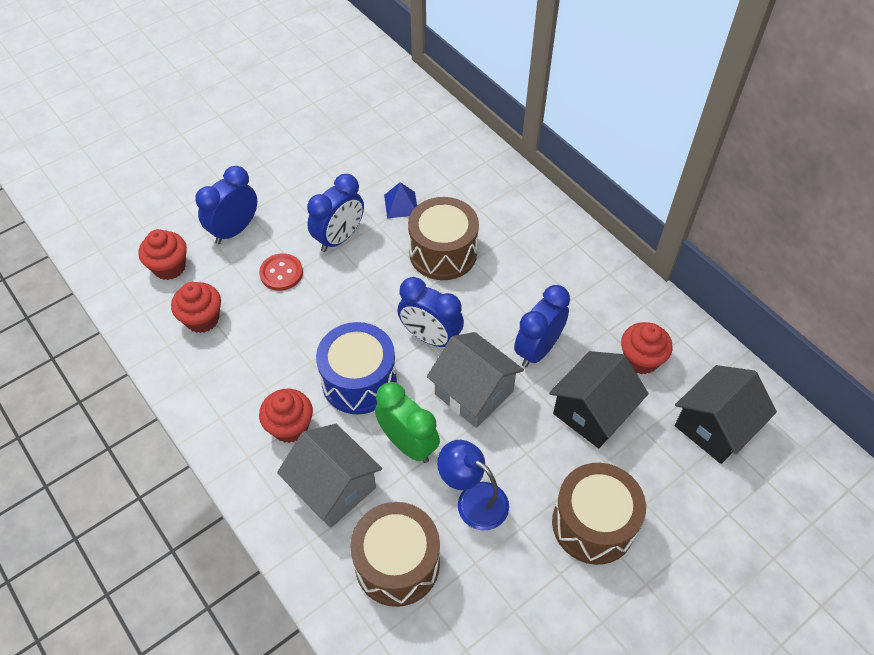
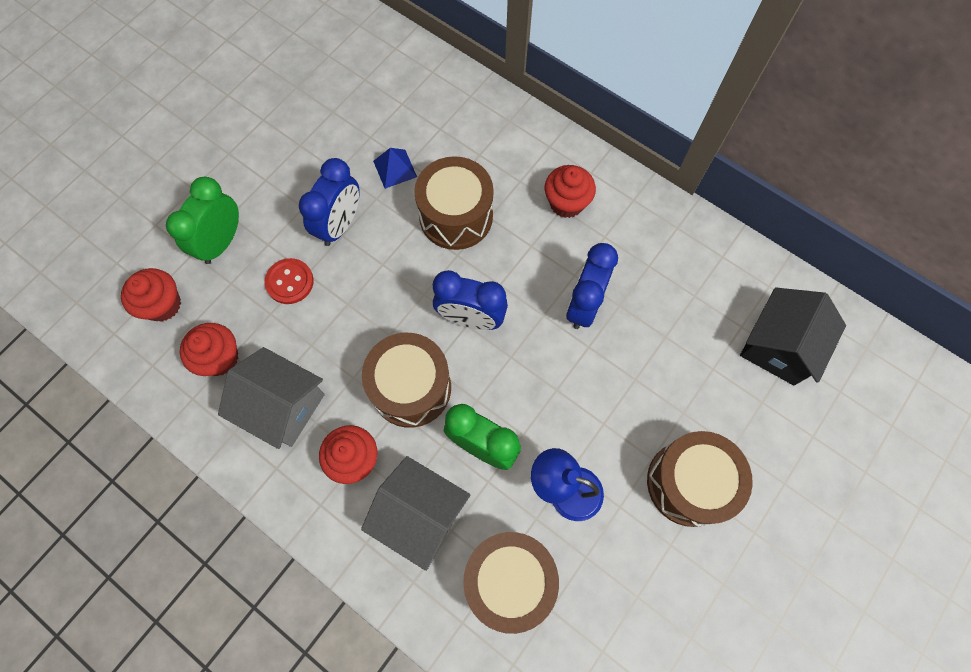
camera: 15 degrees left, 15 degrees up
blue clock [195,166,257,244] -> green clock [166,177,239,264]
blue drum [316,322,397,414] -> brown drum [362,333,451,428]
grey house [427,332,524,428] -> grey house moved to [218,347,325,449]
black house [549,351,649,448] -> none
red cupcake [621,322,673,374] -> red cupcake moved to [545,165,596,218]

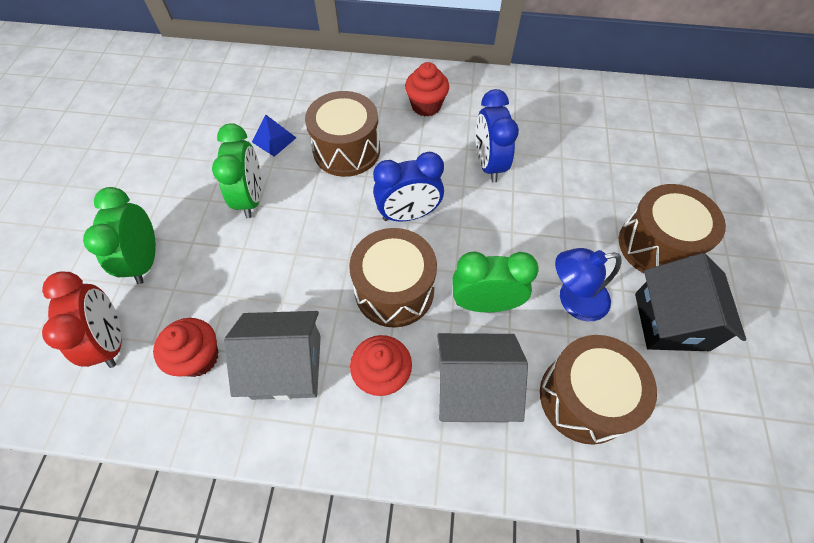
camera: 30 degrees left, 10 degrees down
red cupcake [121,268,181,322] -> red clock [42,272,122,368]
red button [264,258,314,304] -> none
blue clock [299,158,360,246] -> green clock [212,123,262,218]
black house [740,288,846,386] -> black house moved to [635,253,746,351]

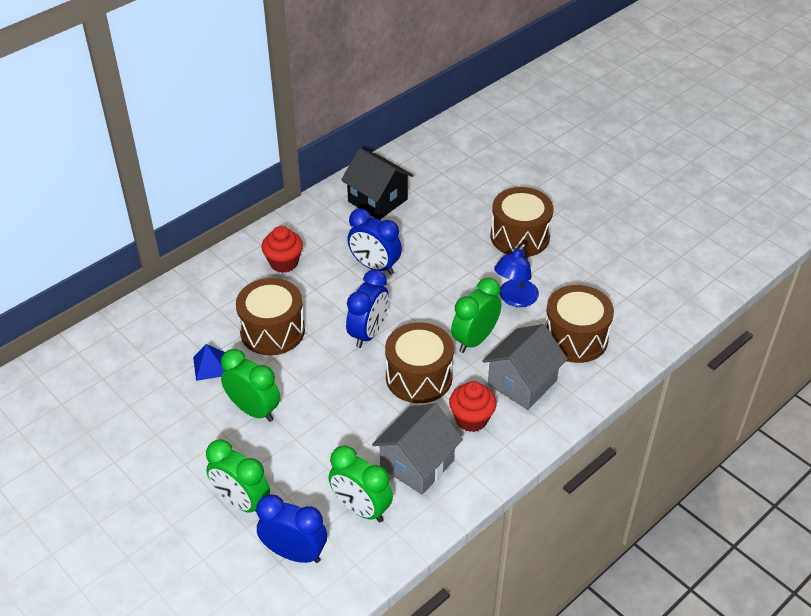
camera: 50 degrees left, 15 degrees down
red clock [42,272,122,368] -> blue clock [257,494,327,563]
red cupcake [153,318,219,377] -> green clock [329,446,393,523]
black house [635,253,746,351] -> black house moved to [341,148,414,220]

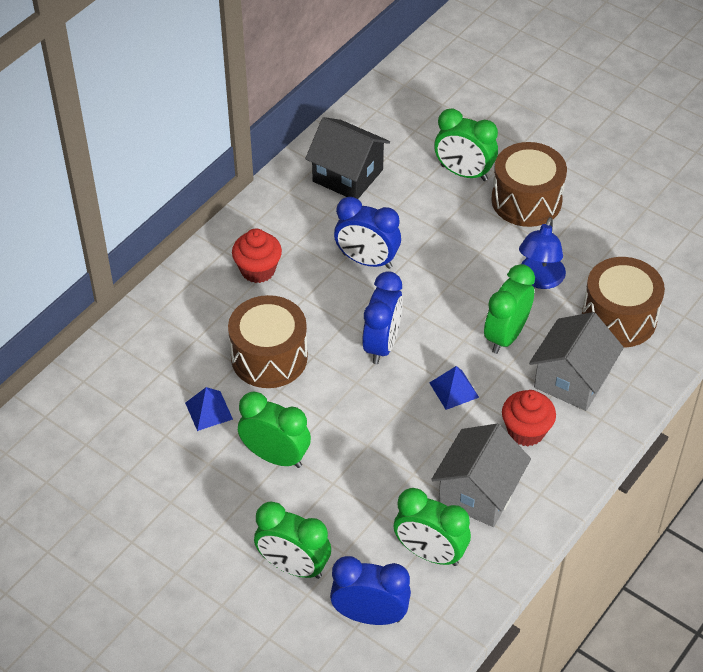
camera: 10 degrees left, 5 degrees up
brown drum [385,322,454,403] -> blue pyramid [429,366,479,410]
none -> green clock [434,109,498,181]

